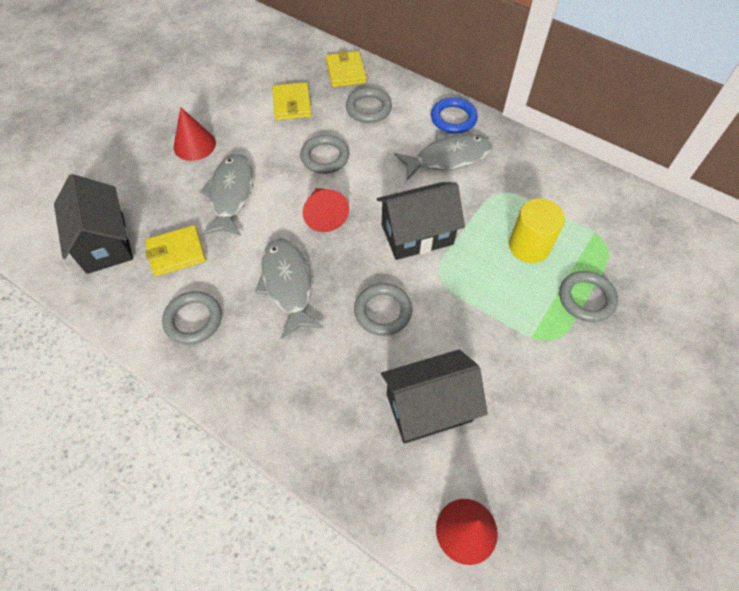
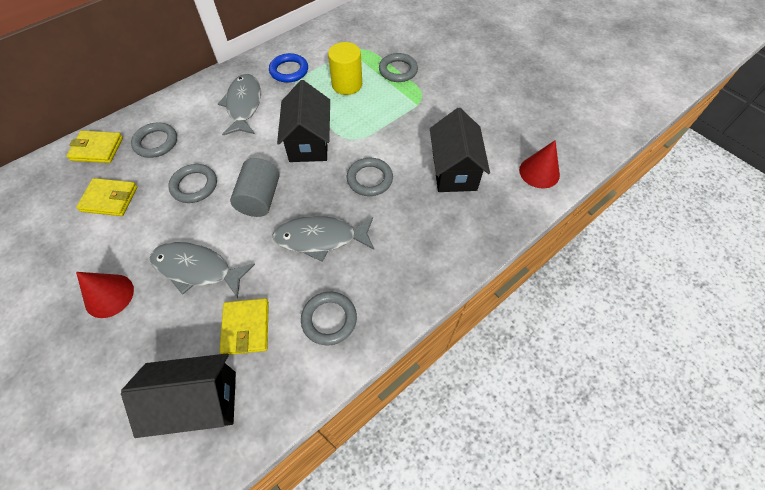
camera: 75 degrees left, 0 degrees up
red cone [303,188,349,232] -> grey cylinder [230,158,280,217]
blue ring [431,97,478,134] -> blue ring moved to [269,53,308,83]

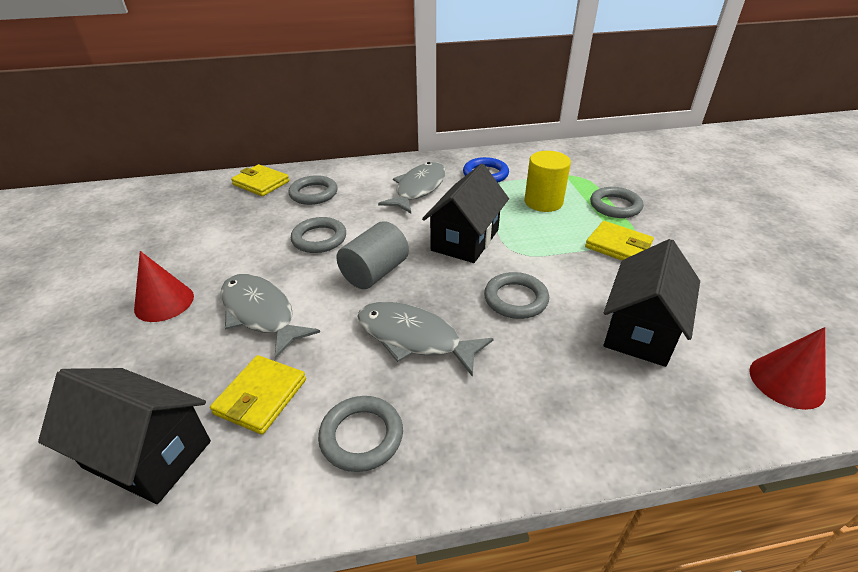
camera: 30 degrees right, 20 degrees down
yellow wallet [76,178,137,216] -> yellow wallet moved to [585,221,654,260]

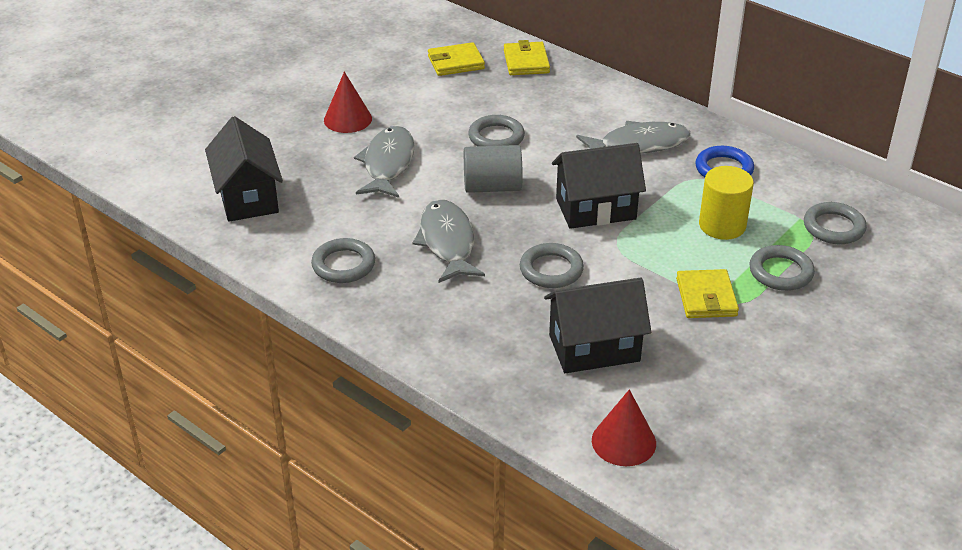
camera: 50 degrees right, 0 degrees up
yellow wallet [210,355,306,434] -> yellow wallet moved to [428,42,485,76]
grey ring [288,175,338,205] -> grey ring moved to [804,202,867,244]

